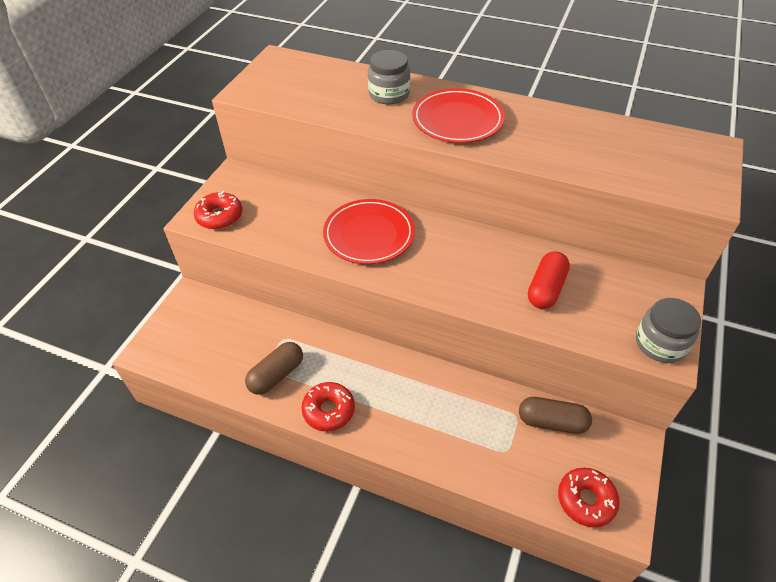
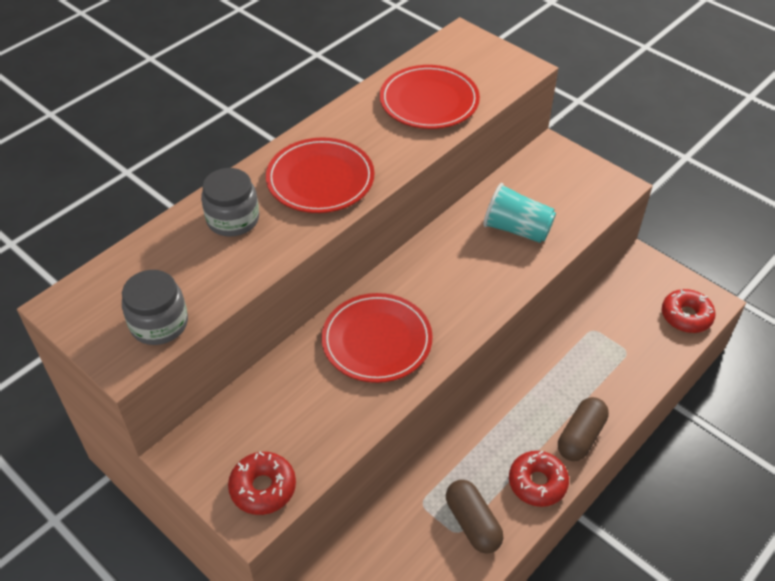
camera: 70 degrees left, 0 degrees up
brown capsule [519,397,592,434] -> brown capsule moved to [558,397,609,461]
red capsule [528,251,570,309] -> turquoise cup [483,183,556,243]
grey jar [636,298,701,363] -> grey jar moved to [122,270,188,345]
none -> red plate [380,65,480,129]

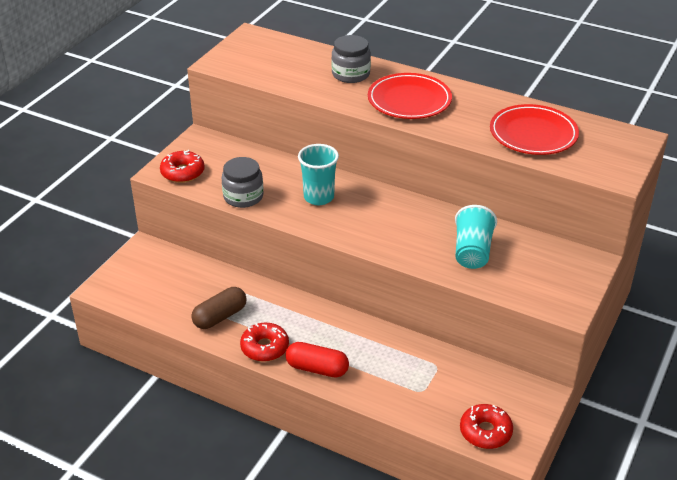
camera: 75 degrees right, 10 degrees down
grey jar [122,270,188,345] -> grey jar moved to [222,157,263,208]
red plate [322,293,433,383] -> turquoise cup [298,144,339,205]
brown capsule [558,397,609,461] -> red capsule [285,342,349,377]

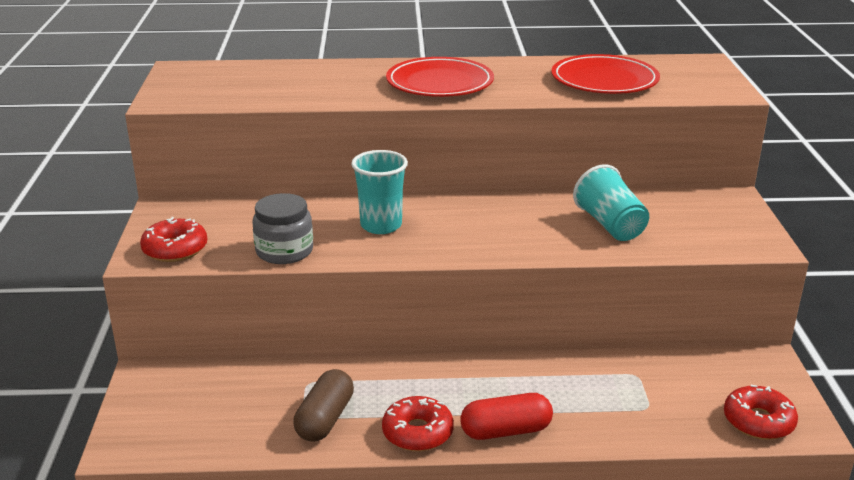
camera: 30 degrees left, 10 degrees down
grey jar [331,35,371,83] -> none

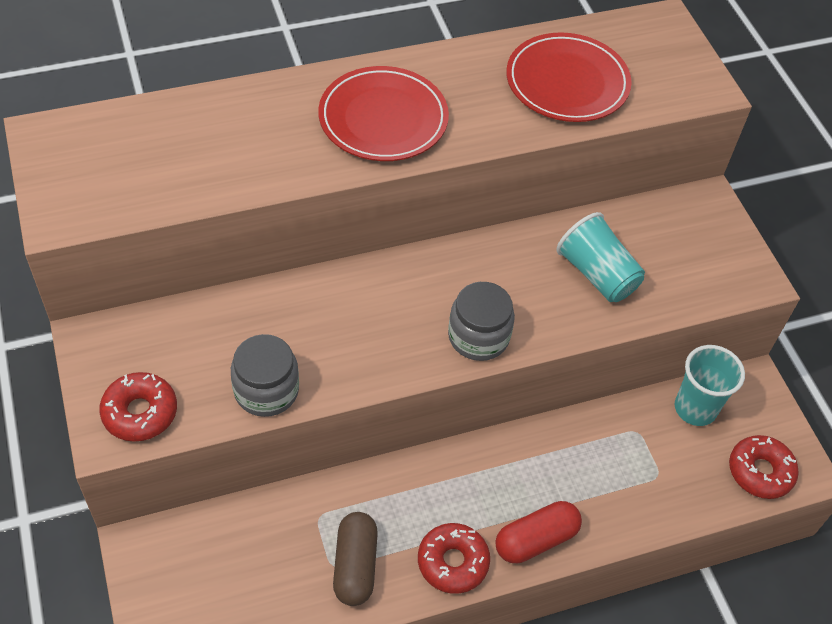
camera: 20 degrees left, 25 degrees up
turquoise cup [351,150,408,234] -> turquoise cup moved to [675,345,745,426]
none -> grey jar [448,282,515,361]

